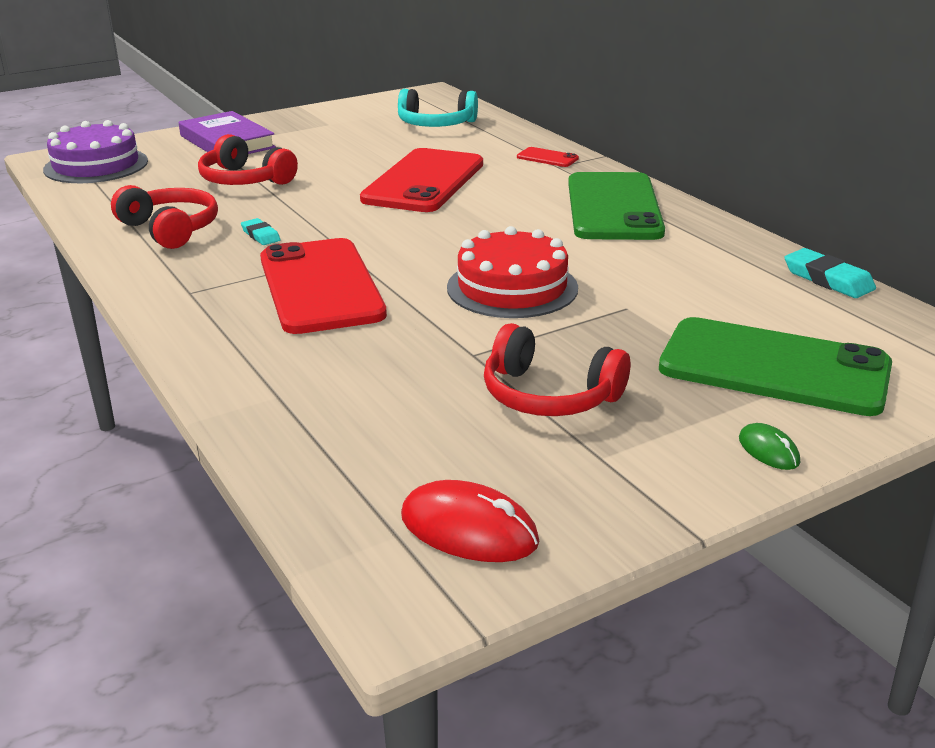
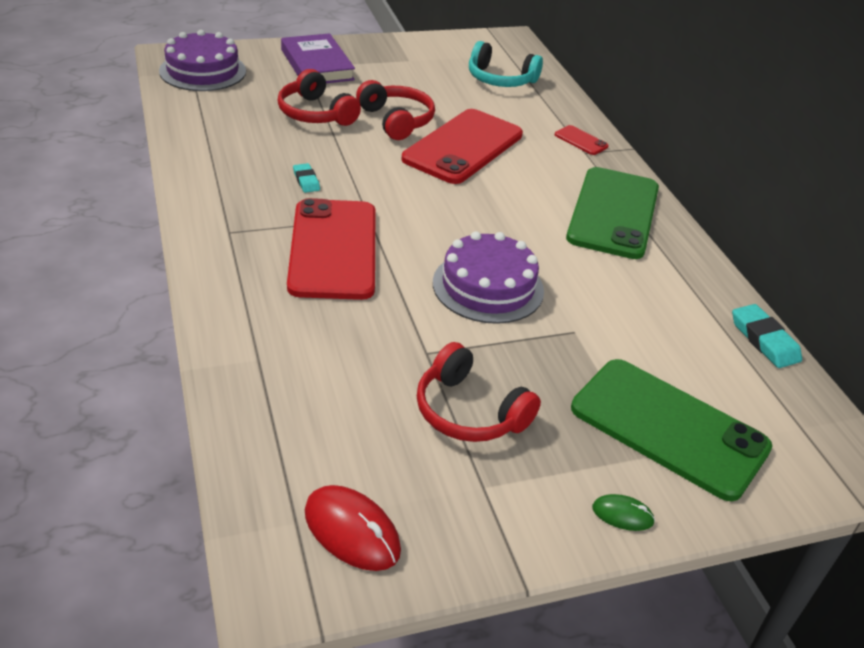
camera: 10 degrees right, 10 degrees up
red headphones [111,185,218,249] -> red headphones moved to [356,80,435,140]
red cake [447,226,578,318] -> purple cake [433,231,544,324]
green mouse [739,423,800,470] -> green mouse turned 60 degrees counterclockwise [592,494,655,531]

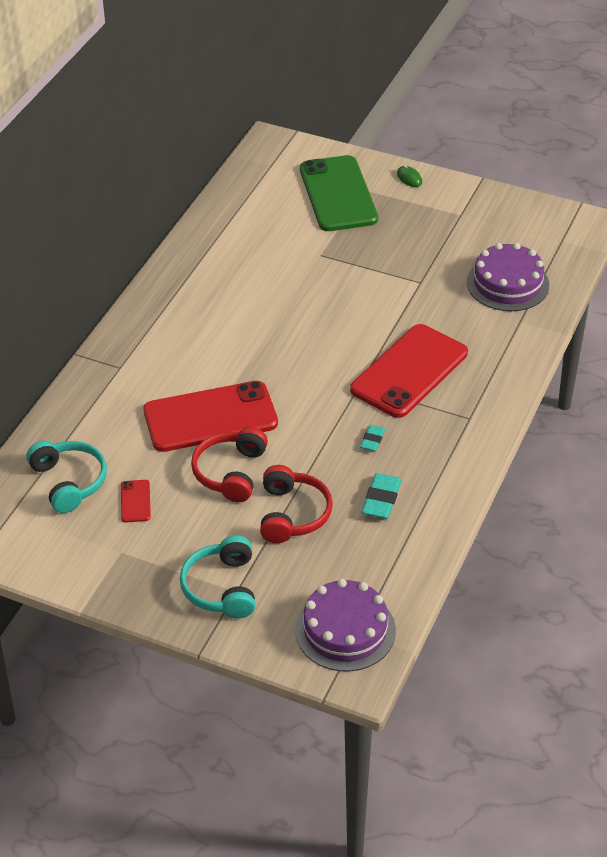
camera: 135 degrees left, 5 degrees up
purple book [281,33,355,83] -> turquoise headphones [180,535,255,618]
red mouse [305,485,401,571] -> none
red headphones [417,342,541,442] -> none
purple cake [433,231,544,324] -> purple cake moved to [467,243,549,311]
red phone [555,125,609,155] -> red phone moved to [121,480,151,523]
green phone [566,167,659,259] -> none
turquoise eraser [732,304,802,368] -> turquoise eraser moved to [362,473,402,519]

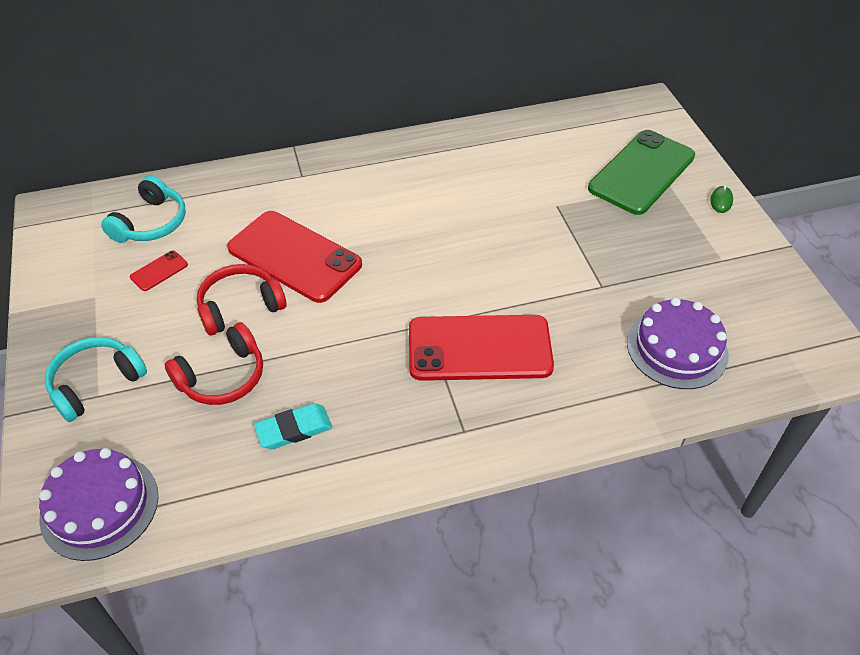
camera: 50 degrees right, 5 degrees up
turquoise eraser [360,425,385,451] -> none

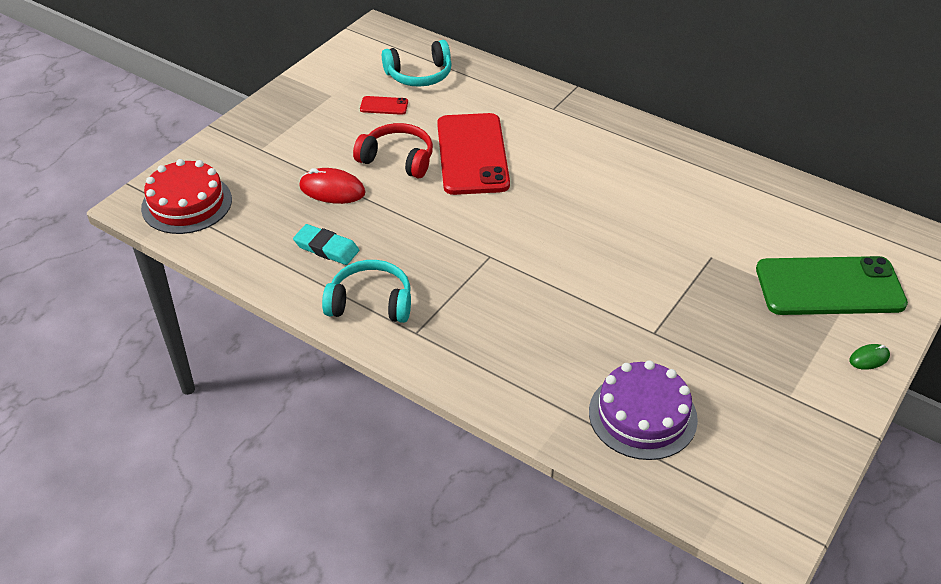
camera: 50 degrees right, 5 degrees down
purple cake [39,448,158,561] -> red cake [141,159,232,234]
turquoise headphones [45,337,147,422] -> turquoise headphones moved to [322,260,411,323]
red headphones [164,322,263,405] -> red mouse [299,168,366,204]
red phone [409,315,554,381] -> none

